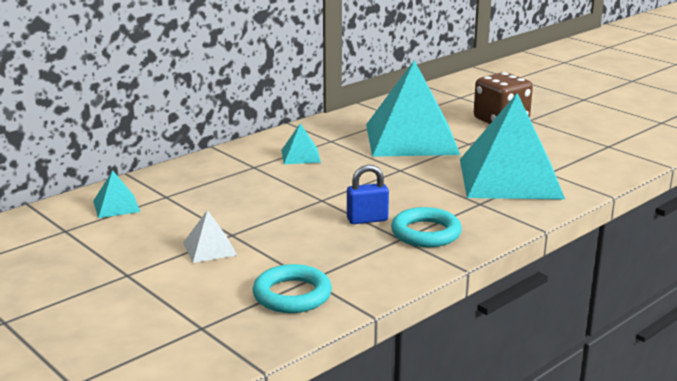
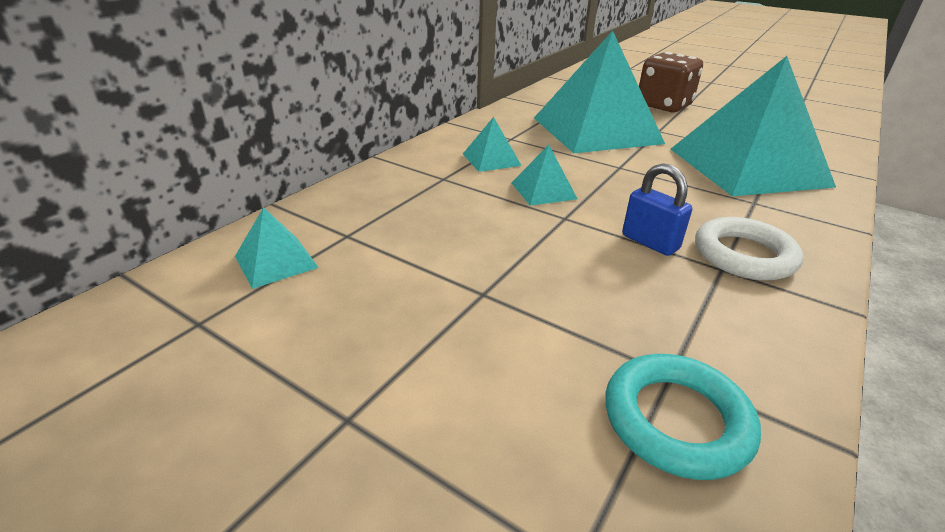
camera: 15 degrees left, 10 degrees up
white pyramid [183,210,237,263] -> none
blue padlock [347,165,389,224] -> blue padlock turned 75 degrees clockwise [622,163,692,256]
turquoise ring [391,207,462,247] -> white ring [695,217,803,281]
none -> turquoise pyramid [511,145,577,206]

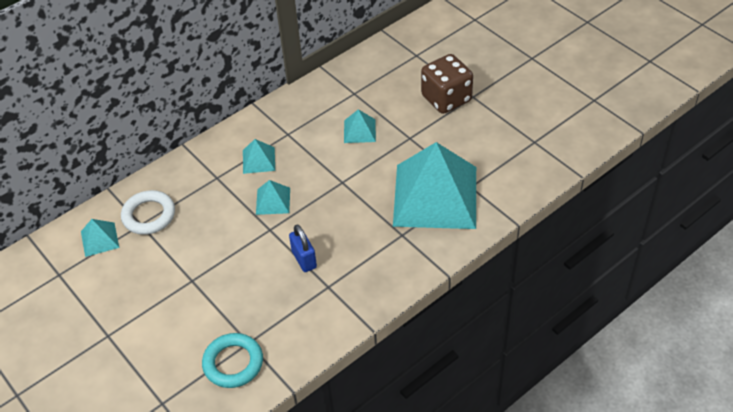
camera: 20 degrees right, 15 degrees up
turquoise pyramid [534,31,665,153] -> turquoise pyramid [344,109,376,143], size x0.41
white ring [695,217,803,281] -> white ring moved to [121,190,175,235]

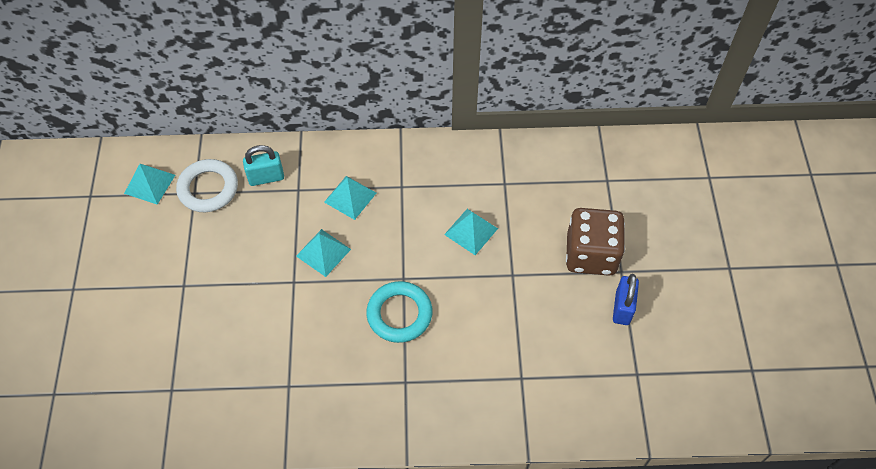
camera: 35 degrees right, 10 degrees up
turquoise ring [202,333,263,388] -> turquoise ring moved to [366,281,433,343]
blue padlock [289,225,317,272] -> blue padlock moved to [613,274,639,325]
turquoise pyramid [393,142,476,229] -> none
none -> turquoise padlock [243,145,284,186]

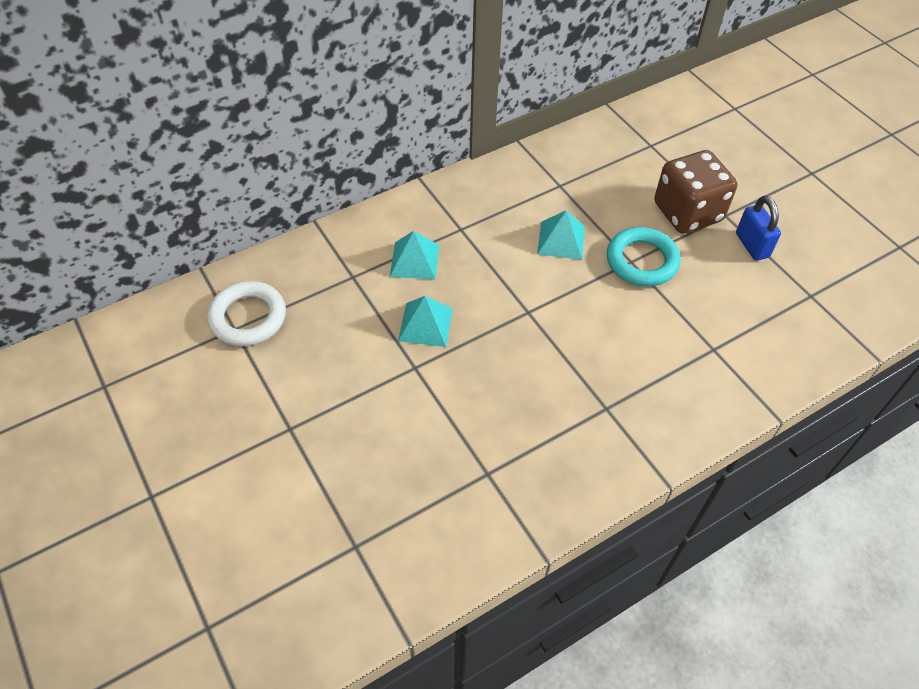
camera: 30 degrees left, 5 degrees down
turquoise pyramid [124,164,175,205] -> none
turquoise padlock [243,145,284,186] -> none
turquoise ring [366,281,433,343] -> turquoise ring moved to [607,227,681,286]

